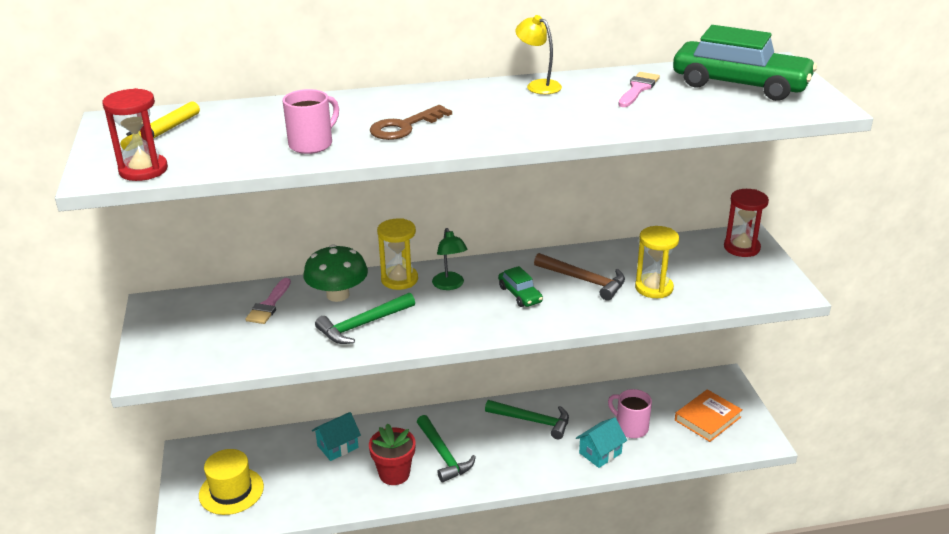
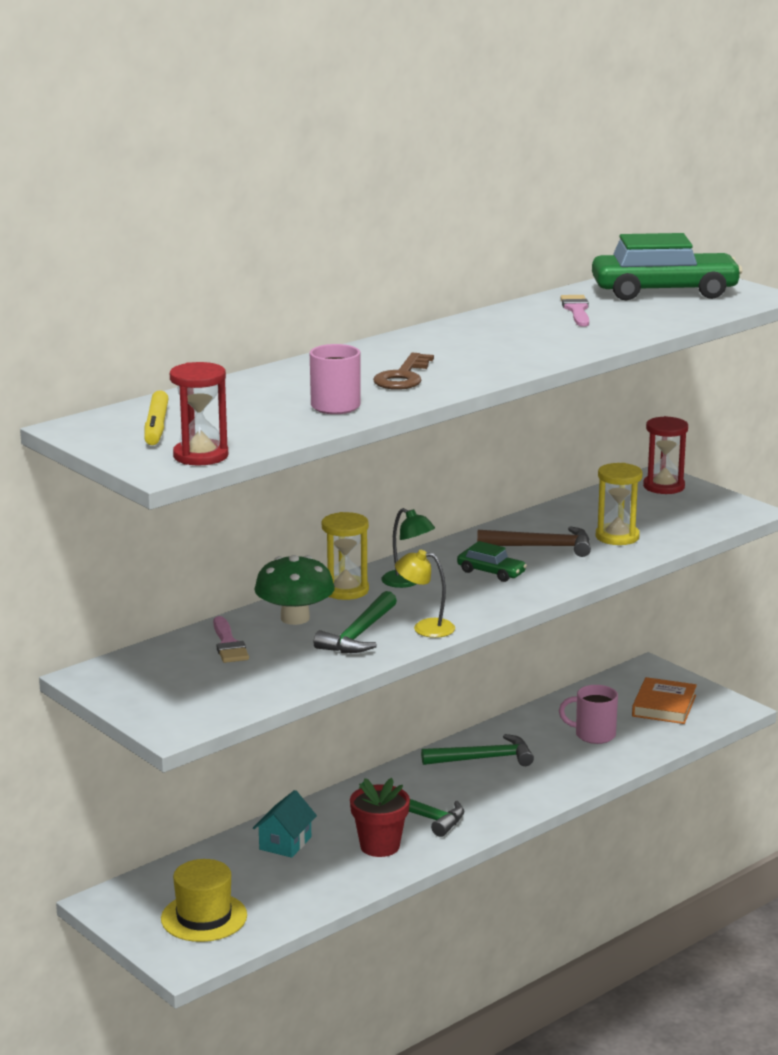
camera: 30 degrees left, 10 degrees down
yellow lamp [515,15,562,94] -> yellow lamp moved to [395,550,455,638]
turquoise house [576,417,627,468] -> none

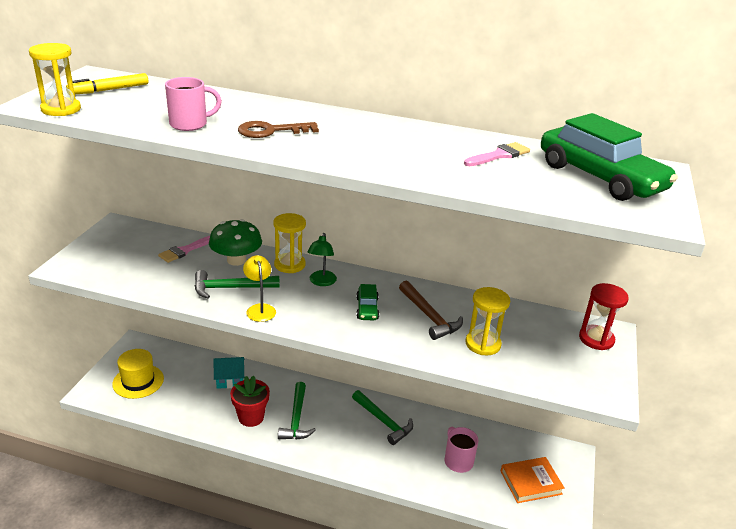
camera: 55 degrees right, 10 degrees up
red hourglass [170,362,228,466] -> yellow hourglass [29,43,81,116]

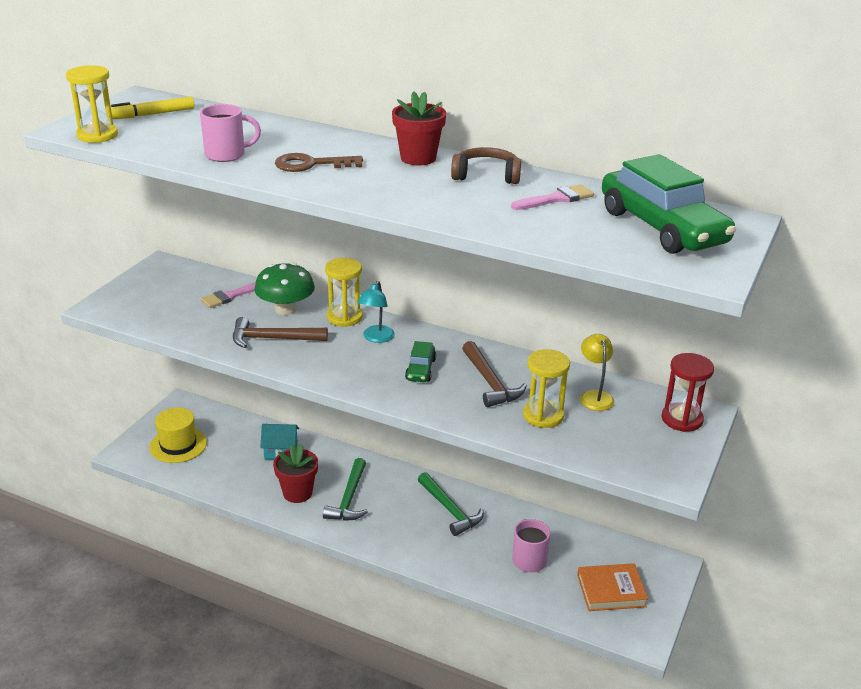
camera: 10 degrees right, 0 degrees up
green hammer [195,270,280,299] -> brown hammer [233,317,328,348]
yellow lamp [243,255,276,322] -> yellow lamp moved to [580,334,614,411]
green lamp [308,233,337,286] -> turquoise lamp [357,281,395,343]
none -> red flower pot [392,91,446,166]
none -> brown headphones [451,147,521,184]

